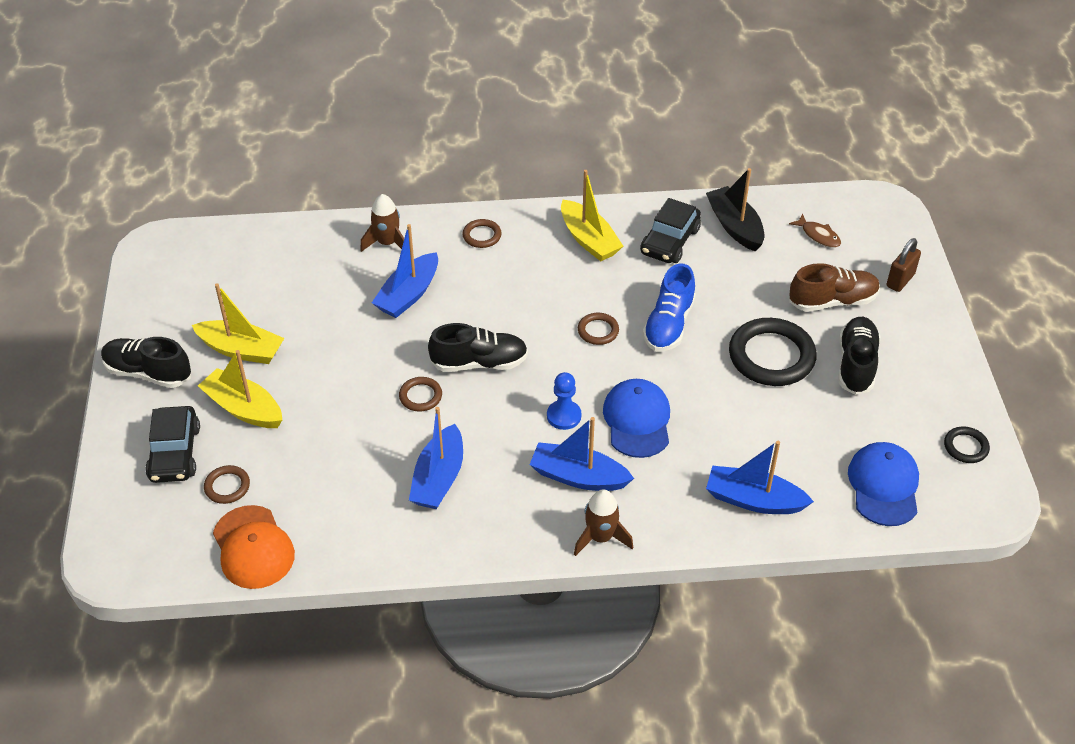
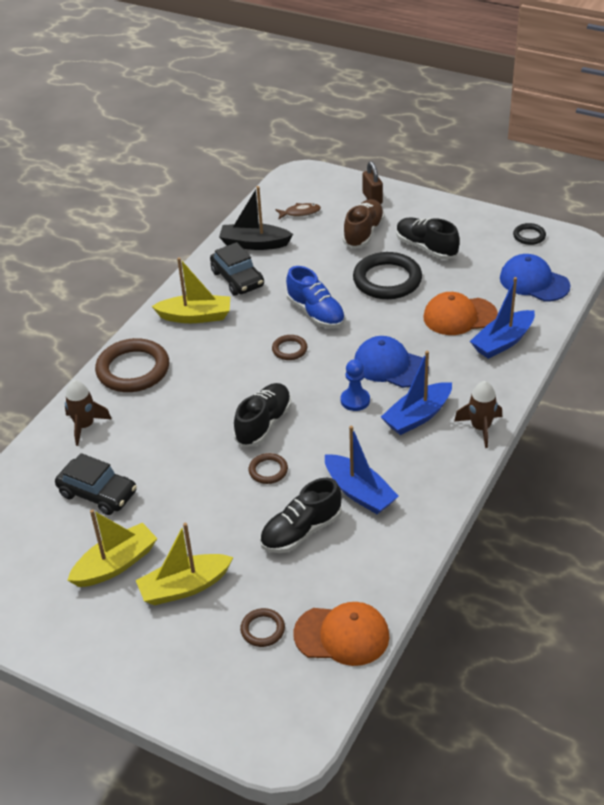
camera: 55 degrees left, 5 degrees down
black shoe [101,337,191,388] -> black shoe moved to [260,477,342,553]
black car [145,406,200,483] -> black car moved to [55,453,137,515]
blue boat [372,224,438,318] -> none
brown ring [462,219,502,248] -> brown ring [95,338,169,392], size x2.06
none -> orange cap [423,292,498,335]

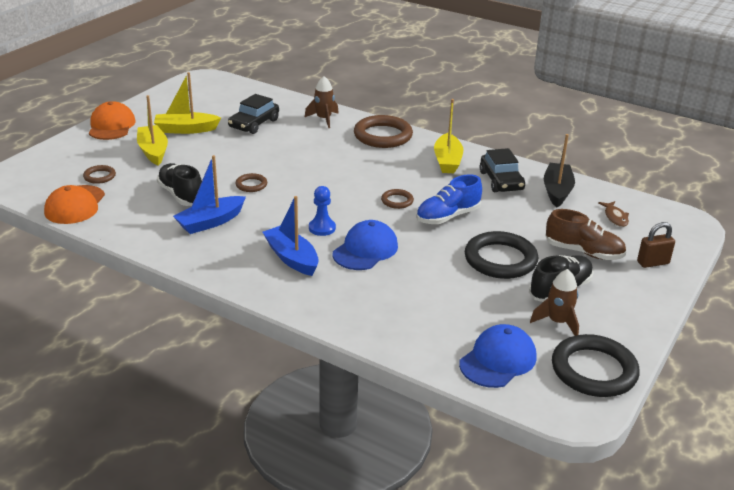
camera: 90 degrees right, 10 degrees down
yellow boat [67,509,158,587] -> yellow boat turned 120 degrees clockwise [154,72,221,134]
black car [210,242,264,296] -> black car turned 75 degrees counterclockwise [480,148,525,192]
black shoe [233,383,291,447] -> none
orange cap [423,292,498,335] -> orange cap moved to [89,101,136,140]
brown rocket [454,381,502,448] -> brown rocket moved to [530,269,579,336]
blue boat [470,277,535,359] -> none
black ring [513,223,546,245] -> black ring [552,334,640,397], size x2.06

